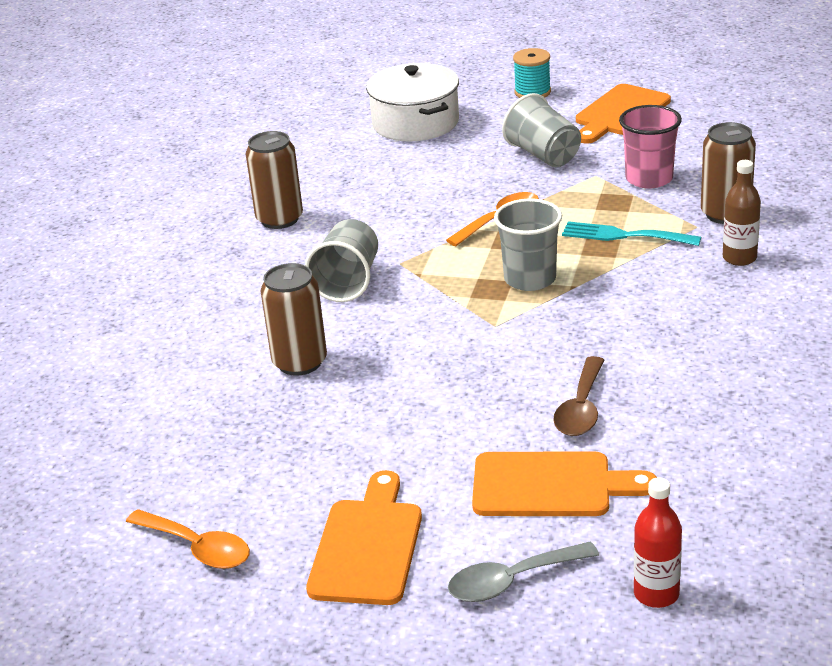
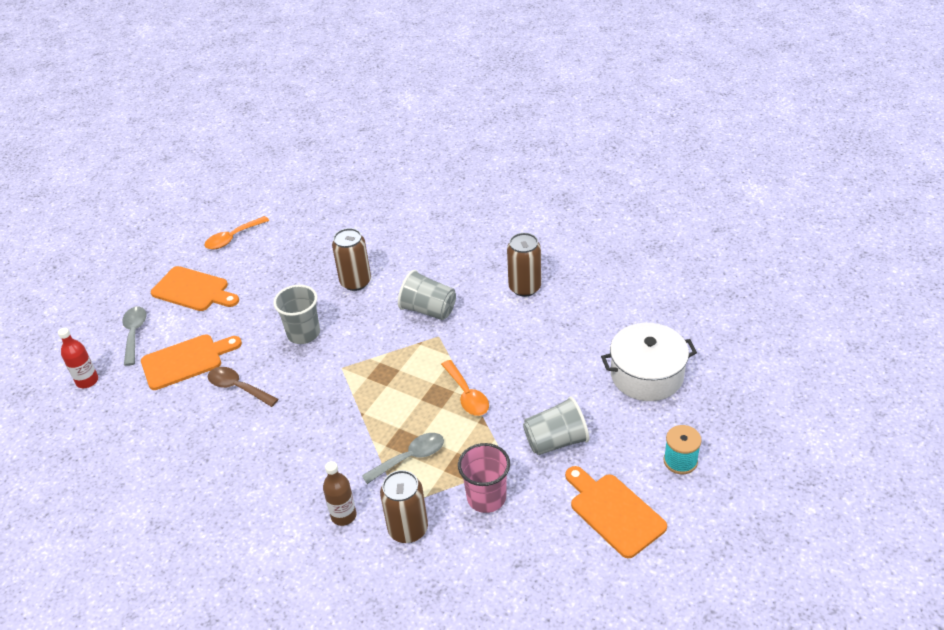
camera: 105 degrees right, 10 degrees up
orange cutting board [472,451,657,516] -> orange cutting board turned 135 degrees counterclockwise [141,334,242,390]
grey cup [494,199,562,291] -> grey cup moved to [273,285,320,344]
turquoise fork [562,221,701,246] -> grey spoon [362,433,444,484]

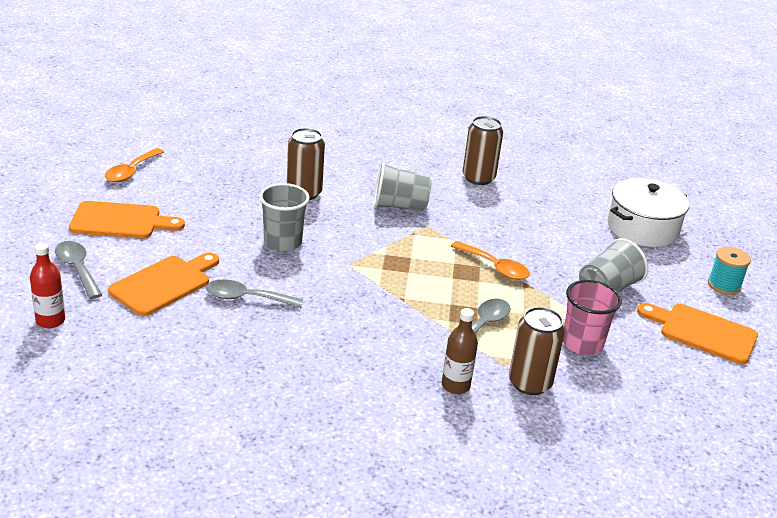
camera: 30 degrees left, 10 degrees down
brown spoon [208,367,278,407] -> grey spoon [206,279,303,308]

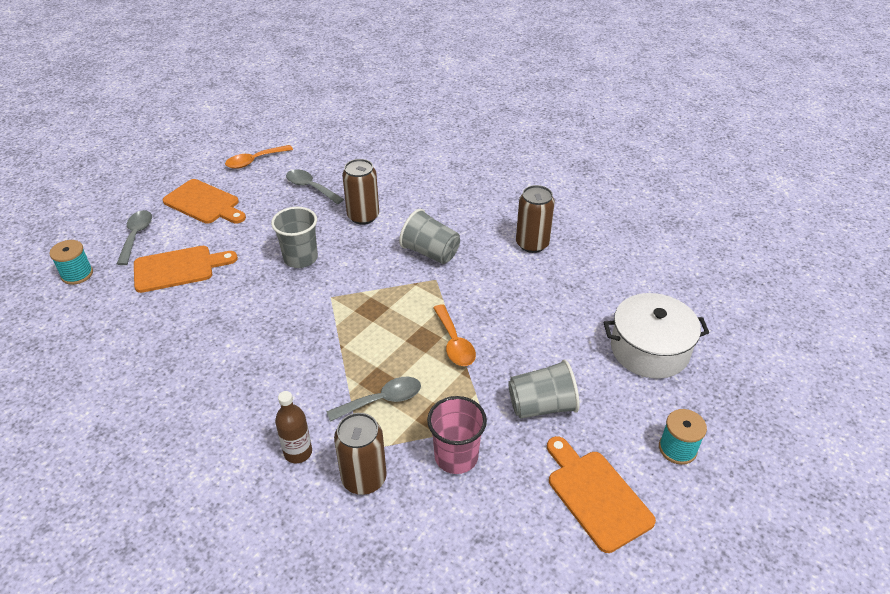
camera: 35 degrees right, 10 degrees up
red bottle [30,243,65,328] -> turquoise spool [49,240,93,285]
grey spoon [206,279,303,308] -> grey spoon moved to [286,169,344,204]

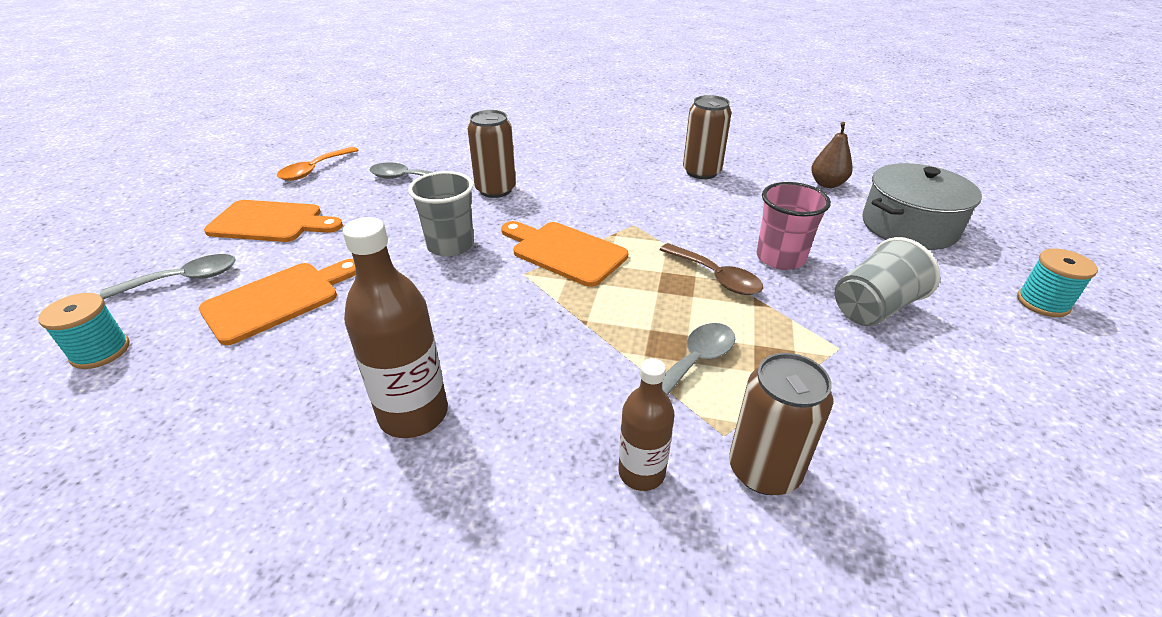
camera: 25 degrees left, 5 degrees down
grey spoon [117,210,152,265] -> grey spoon turned 90 degrees clockwise [100,254,236,299]
grey cup [399,209,460,264] -> none
pink cup [427,396,487,474] -> pink cup moved to [756,182,831,270]
orange spoon [433,304,476,366] -> brown spoon [659,243,763,295]
orange cutting board [547,436,656,553] -> orange cutting board moved to [501,221,628,287]
white pot [603,293,709,379] -> grey pot [862,163,982,250]
none -> brown bottle [343,217,448,438]
none -> brown pear [811,122,853,188]

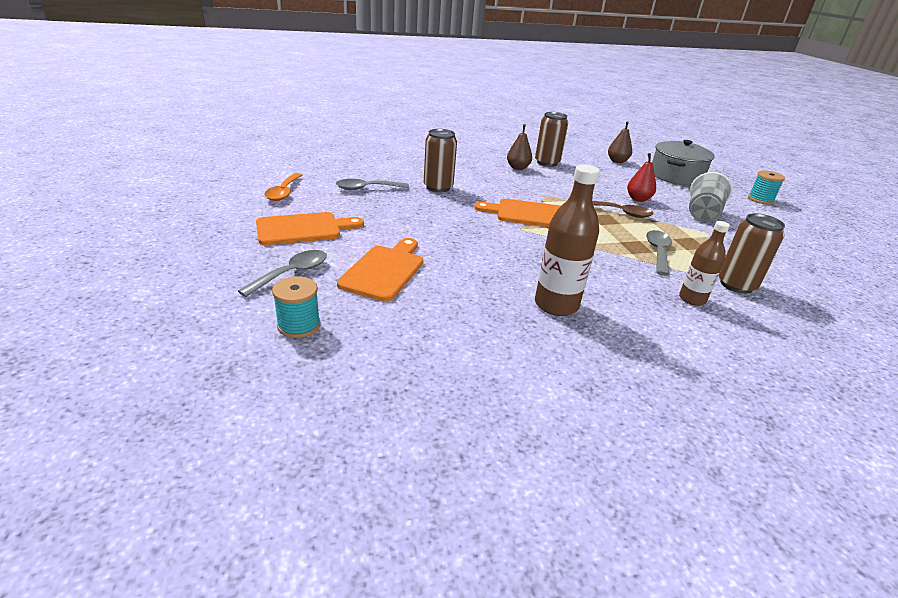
camera: 30 degrees left, 5 degrees down
grey cup [408,171,474,257] -> none
pink cup [756,182,831,270] -> red pear [627,153,656,202]
none -> brown pear [507,124,532,170]

